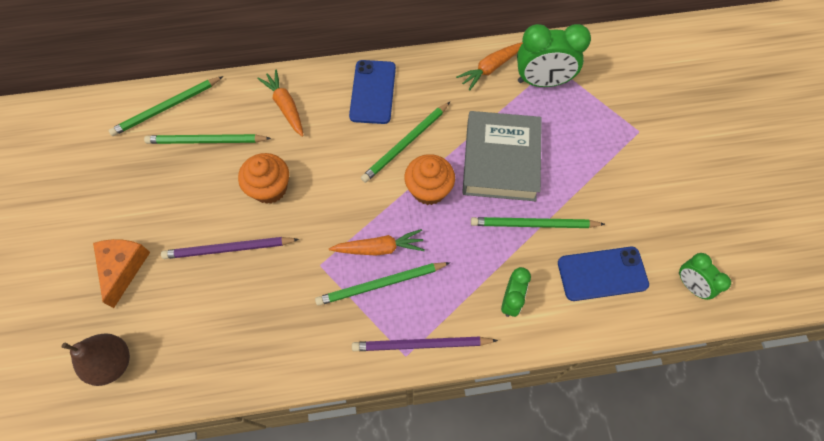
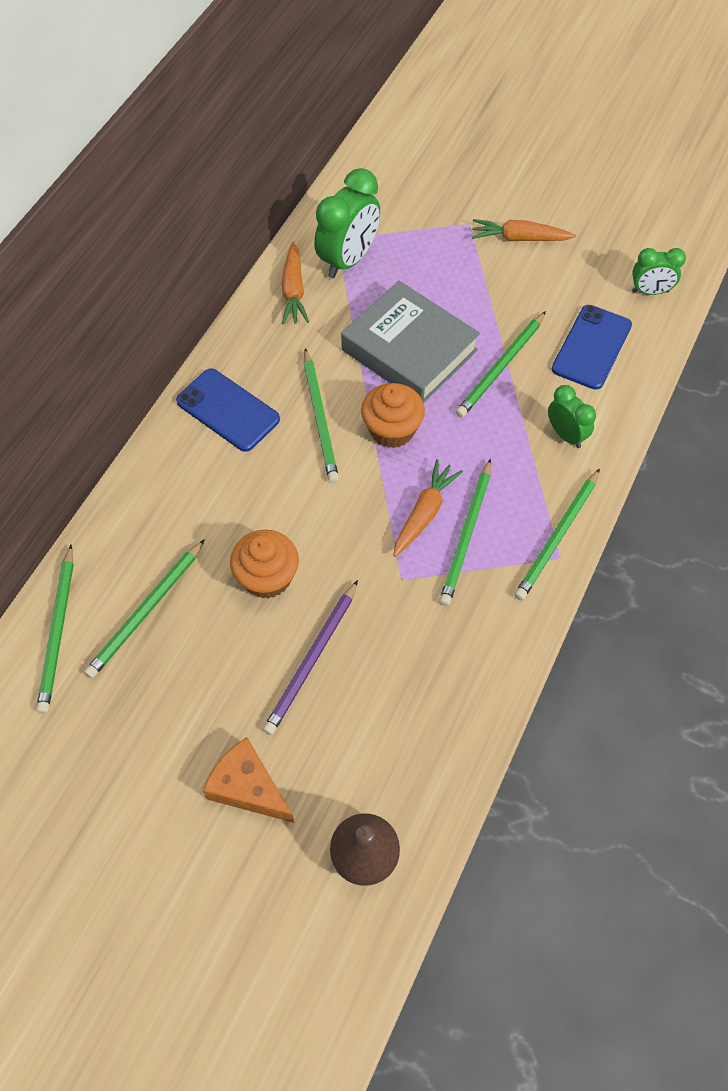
camera: 55 degrees left, 5 degrees down
orange carrot [257,69,304,137] -> orange carrot moved to [472,219,576,241]
purple pencil [352,337,498,351] -> green pencil [514,468,600,600]

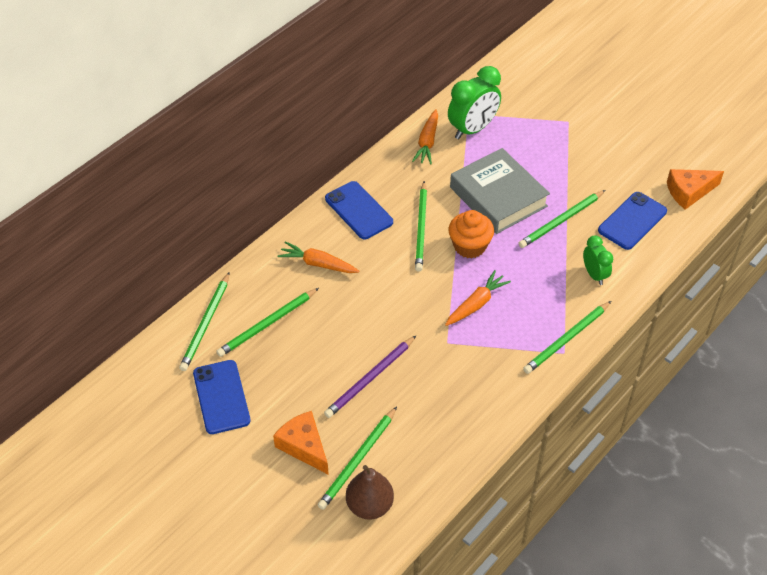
camera: 15 degrees right, 10 degrees down
orange cupcake [230,530,299,599] -> none
green pencil [439,459,491,606] -> green pencil moved to [318,407,397,510]
orange carrot [472,219,576,241] -> orange carrot moved to [277,241,359,273]
green clock [632,248,686,295] -> orange cheese [667,169,724,210]
none -> blue phone [193,360,251,434]

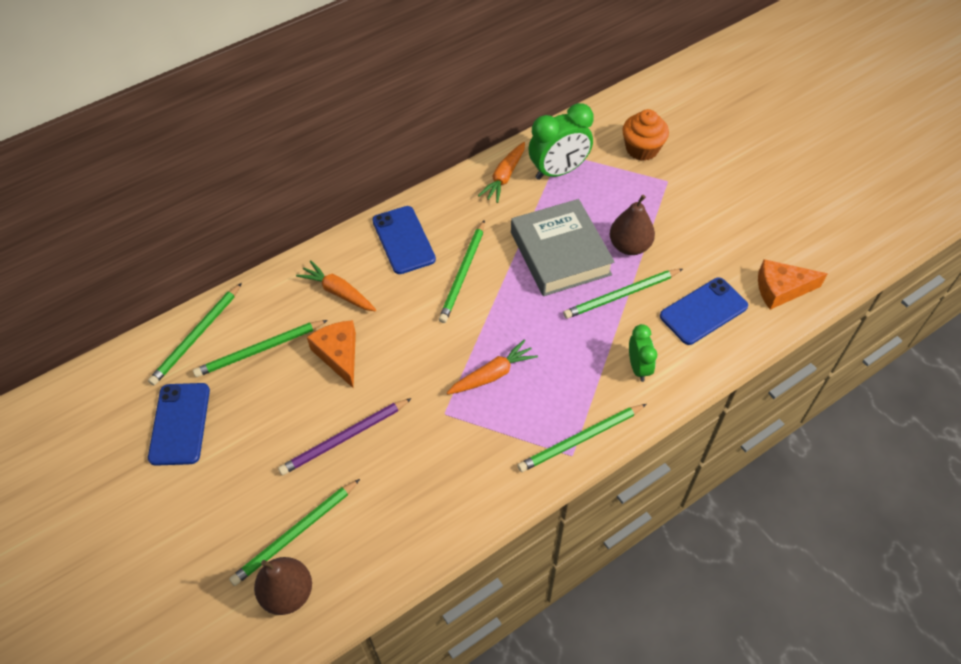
camera: 15 degrees right, 5 degrees up
orange cheese [273,411,329,475] -> orange cheese moved to [307,320,356,388]
orange cupcake [448,210,494,258] -> orange cupcake moved to [622,109,669,161]
none -> brown pear [610,195,655,255]

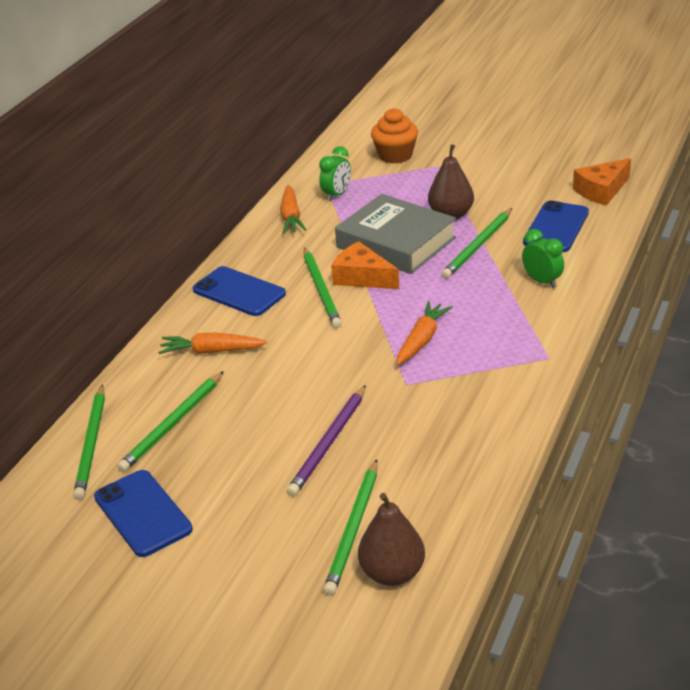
camera: 30 degrees left, 20 degrees down
orange cheese [307,320,356,388] -> orange cheese moved to [331,241,399,289]
green pencil [517,404,647,472] -> none
green clock [528,103,594,180] -> green clock [319,146,351,201], size x0.58

